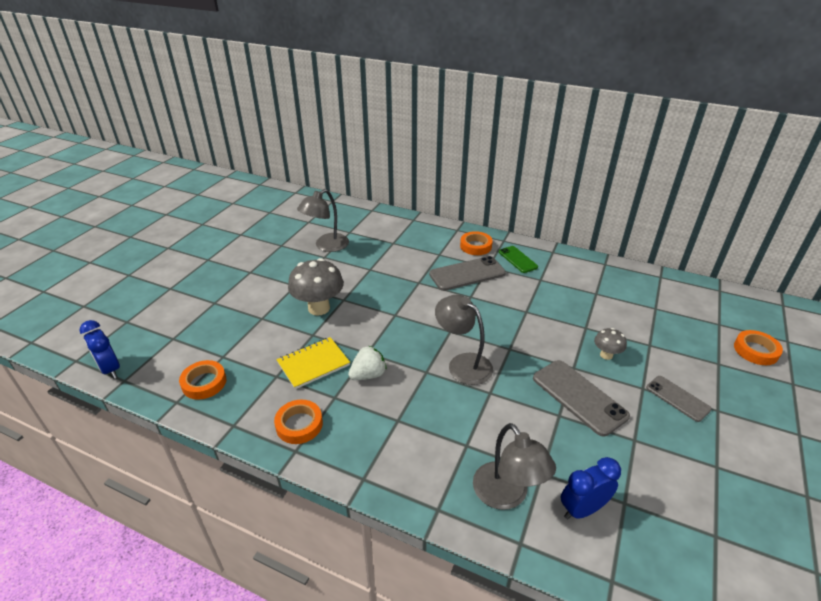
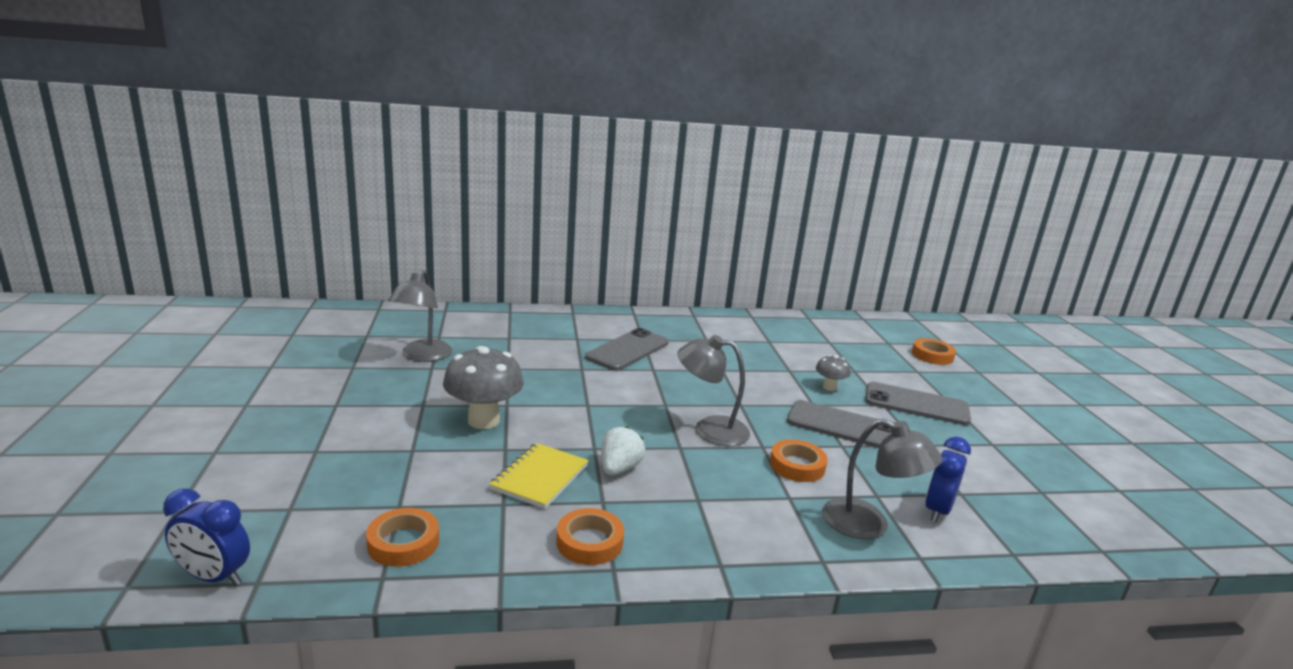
camera: 35 degrees left, 15 degrees down
orange tape [460,231,493,255] -> orange tape moved to [770,439,828,482]
green phone [499,246,538,273] -> none
grey phone [646,376,712,422] -> grey phone [865,382,971,425], size x1.63

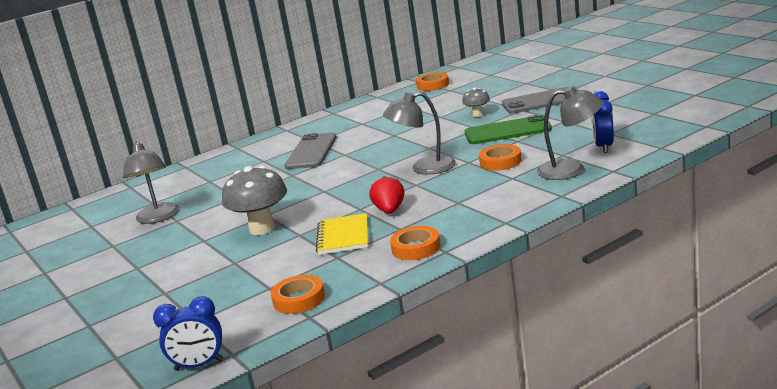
camera: 20 degrees left, 0 degrees up
white strawberry [601,426,645,475] -> red strawberry [370,176,404,214]
grey phone [787,400,894,448] -> green phone [465,114,552,144]
orange tape [912,338,956,365] -> orange tape moved to [416,72,449,91]

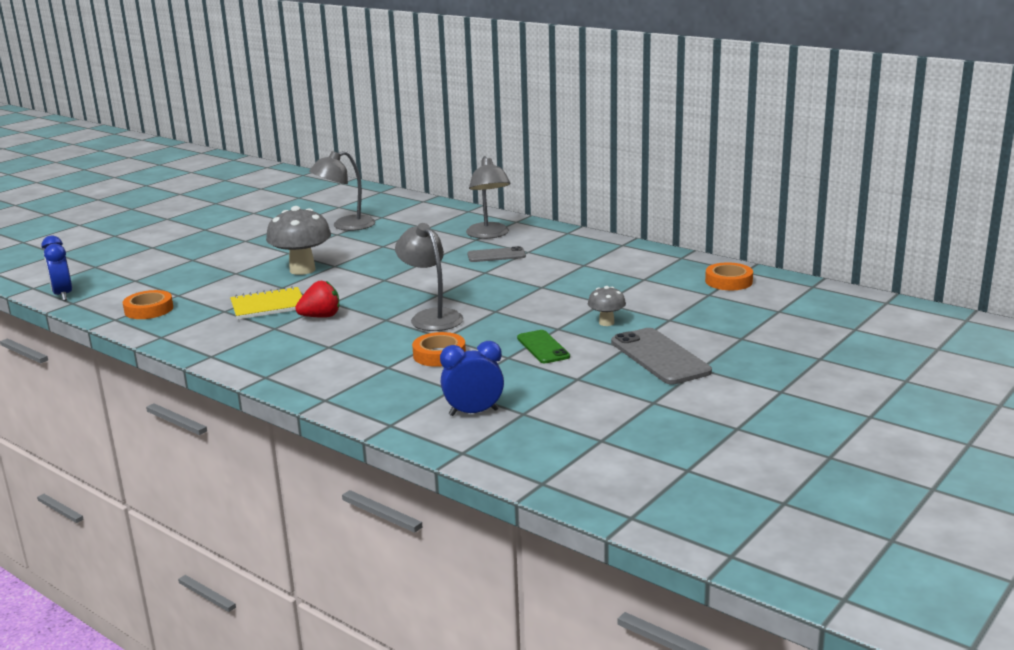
camera: 70 degrees right, 0 degrees up
grey phone [285,132,337,169] -> grey phone [467,246,526,262], size x0.61
orange tape [390,226,441,260] -> none
green phone [465,114,552,144] -> green phone [517,330,570,363], size x0.61
grey lamp [537,86,603,180] -> grey lamp moved to [466,156,511,239]

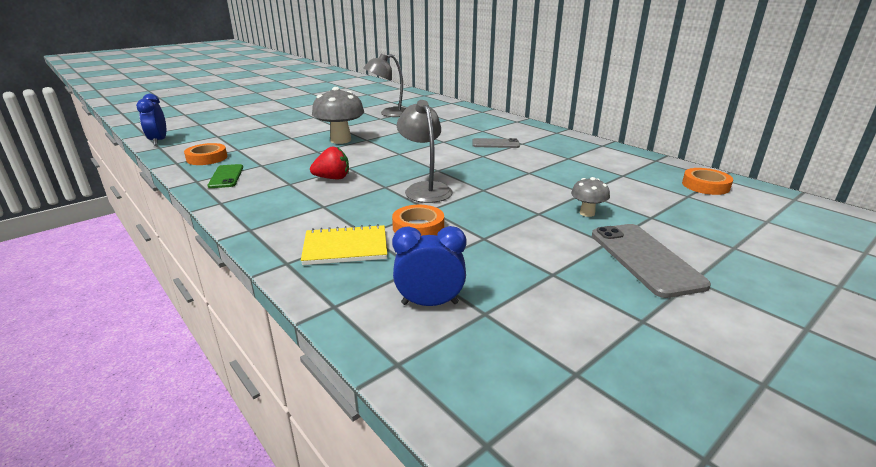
camera: 10 degrees right, 5 degrees up
yellow notebook [230,286,302,320] -> yellow notebook moved to [301,224,387,265]
grey lamp [466,156,511,239] -> none
green phone [517,330,570,363] -> green phone moved to [208,164,243,188]

